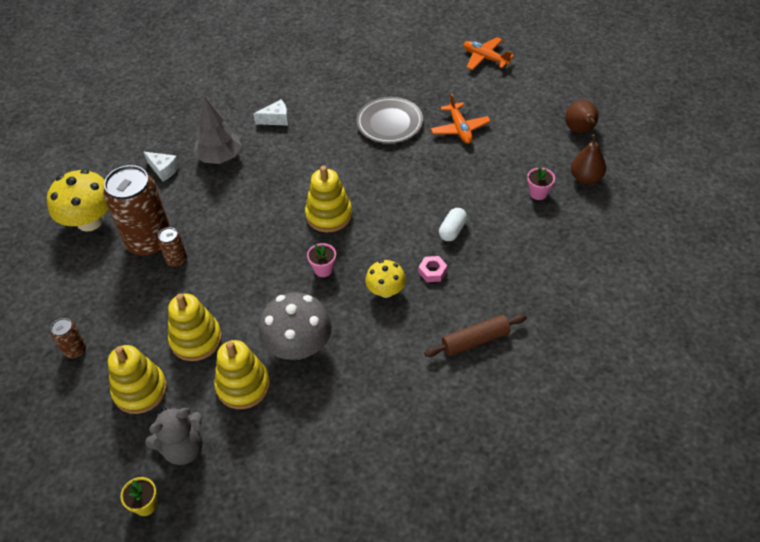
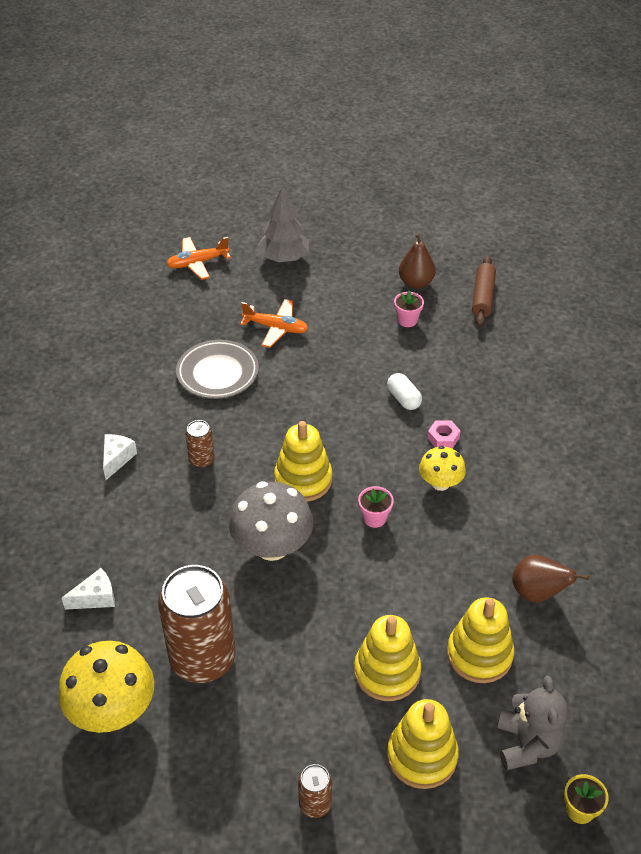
camera: 60 degrees left, 5 degrees down
brown can [158,227,187,267] -> brown can moved to [185,420,215,468]
grey tree [194,97,242,164] -> grey tree moved to [257,187,309,262]
grey mushroom [259,292,332,360] -> grey mushroom moved to [229,481,313,561]
brown rolling pin [424,314,527,357] -> brown rolling pin moved to [472,255,496,327]
brown pear [565,100,599,133] -> brown pear moved to [512,555,589,603]

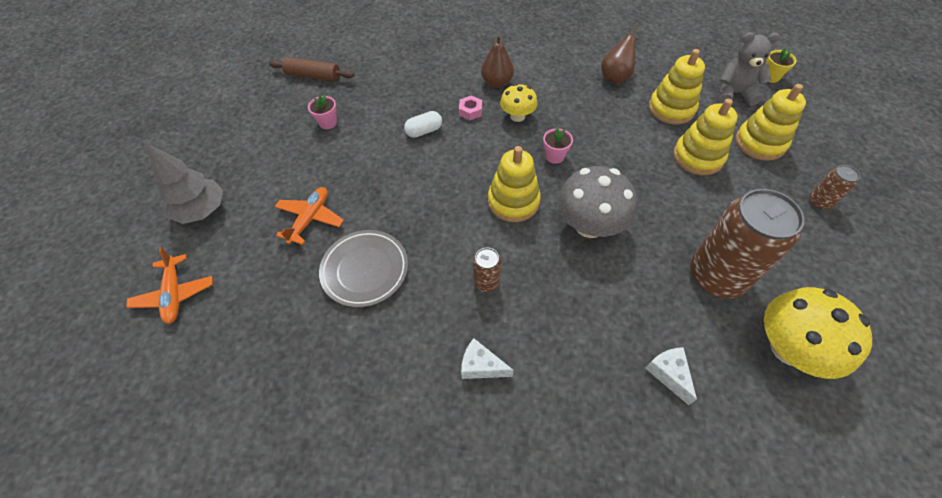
camera: 85 degrees left, 10 degrees up
brown pear [399,233,436,289] -> brown pear moved to [481,34,514,88]

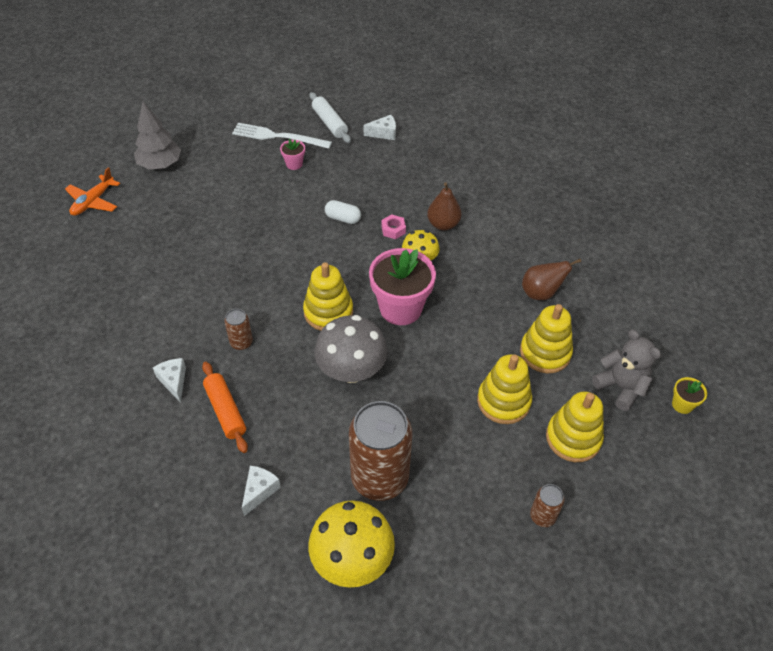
camera: 45 degrees right, 5 degrees down
brown rolling pin [269,57,354,81] -> white rolling pin [309,92,351,143]
orange plane [275,187,344,245] -> none
grey plate [319,230,408,307] -> none
pink flower pot [543,127,573,164] -> pink flower pot [369,248,436,325], size x2.22
none -> orange rolling pin [202,362,248,453]
none -> white fork [232,123,332,149]
none -> white cheese [364,115,396,140]

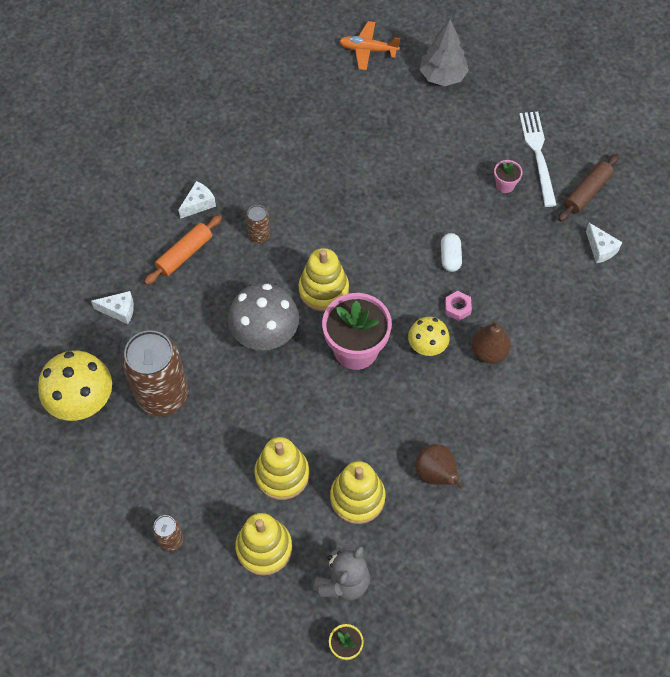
camera: 70 degrees right, 10 degrees up
white rolling pin [309,92,351,143] -> brown rolling pin [558,154,619,222]

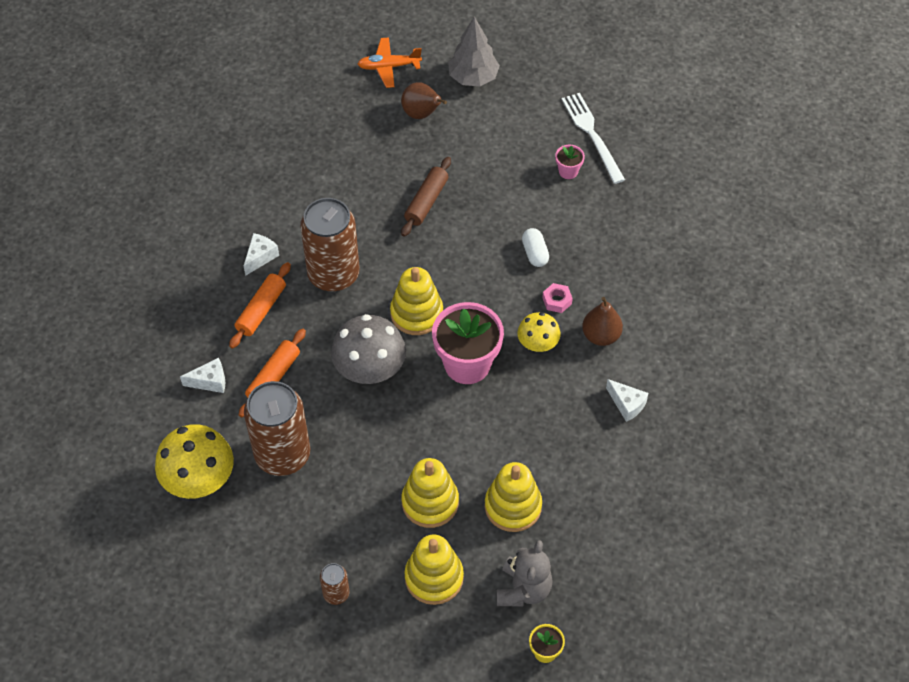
camera: 15 degrees left, 5 degrees down
brown can [246,205,270,243] -> brown can [300,198,360,292], size x2.23
brown pear [415,444,464,489] -> brown pear moved to [401,82,447,119]
brown rolling pin [558,154,619,222] -> brown rolling pin moved to [401,157,451,237]
white cheese [586,223,622,263] -> white cheese moved to [606,379,648,422]
none -> orange rolling pin [239,329,306,417]

